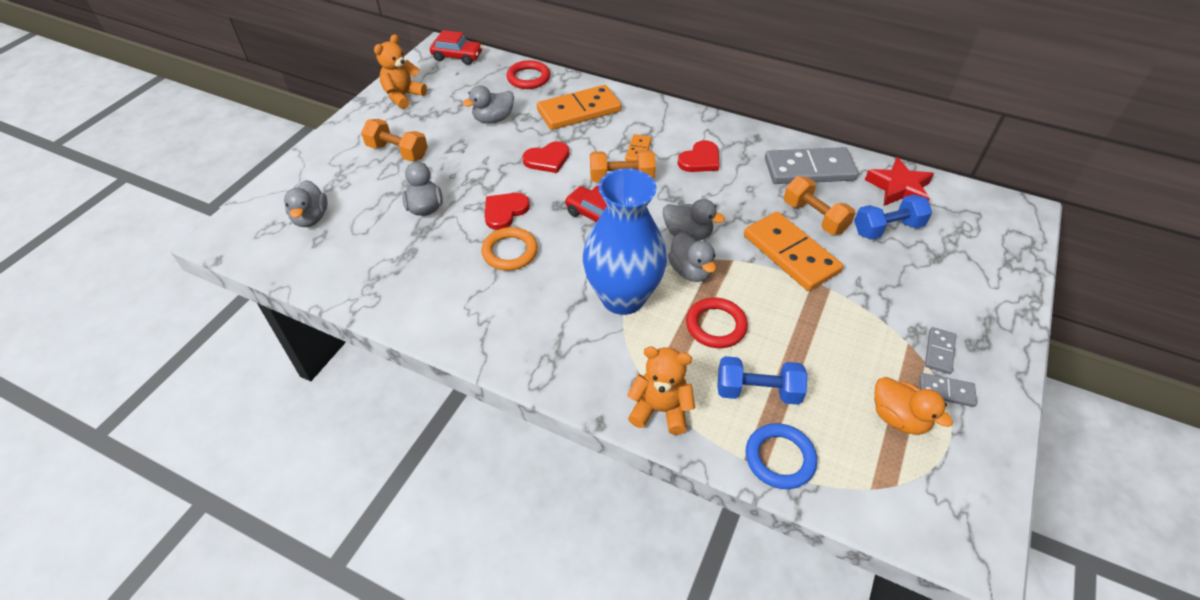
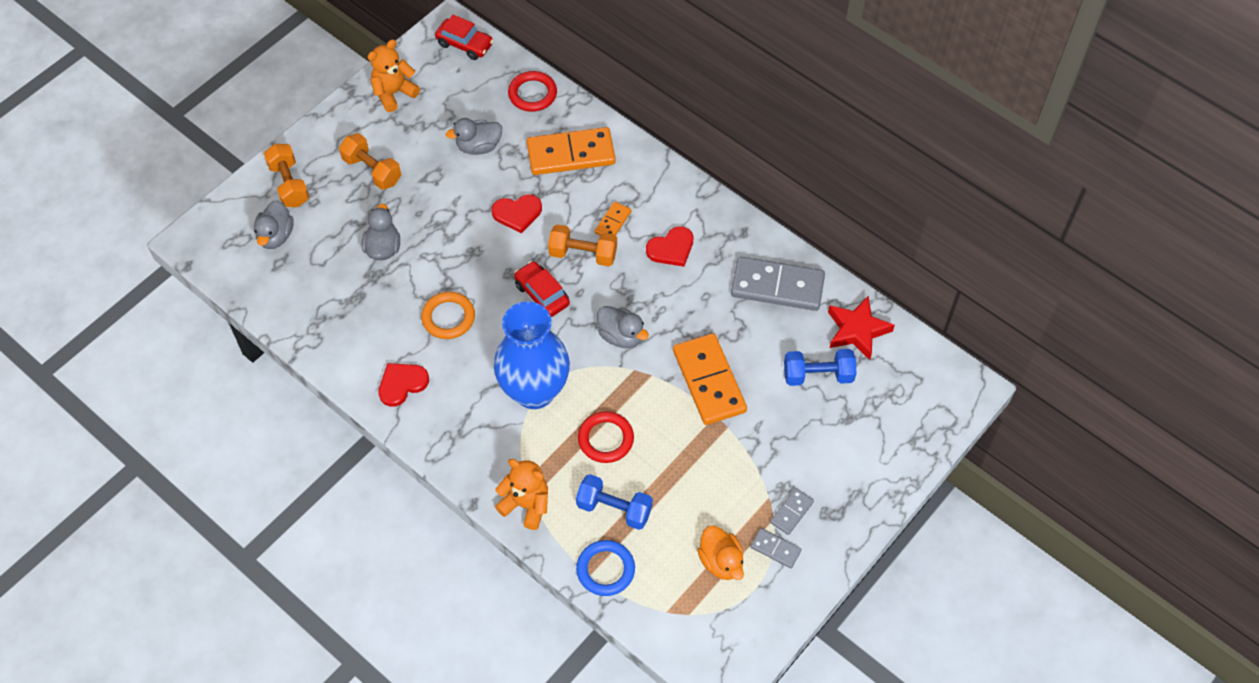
camera: 15 degrees right, 10 degrees up
red heart [485,193,530,230] -> red heart moved to [378,363,429,407]
grey duck [668,232,716,282] -> none
orange dumbbell [784,176,855,235] -> orange dumbbell moved to [264,144,309,207]

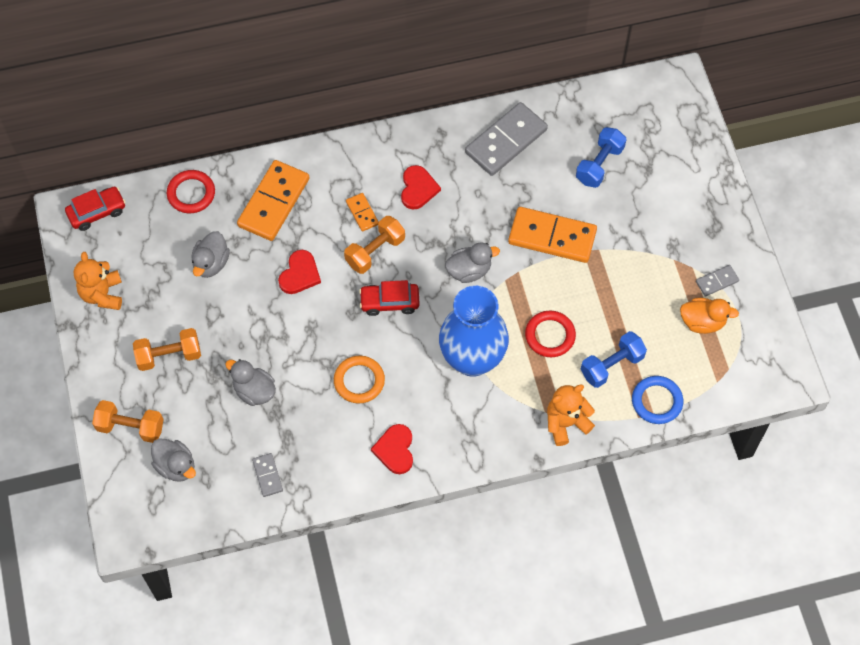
camera: 55 degrees left, 5 degrees up
grey domino [770,488,814,535] -> grey domino moved to [252,453,283,497]
red star [828,296,895,360] -> none

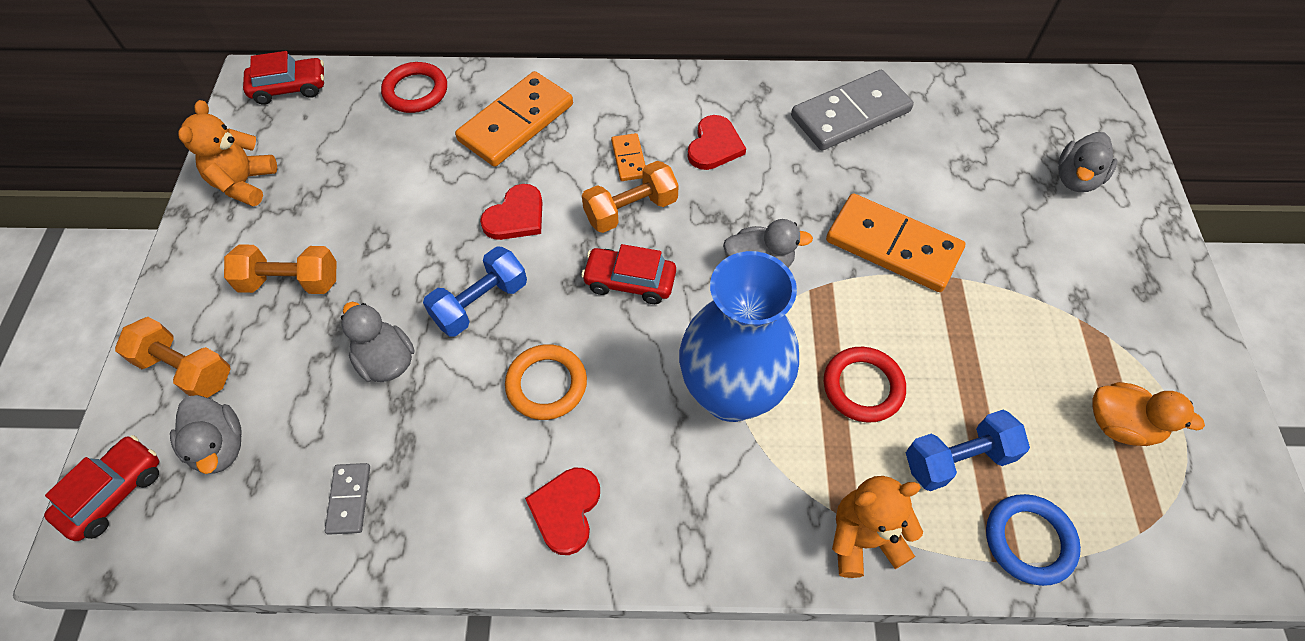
camera: 15 degrees right, 5 degrees down
grey duck [191,231,230,278] -> grey duck moved to [1058,132,1117,192]
blue dumbbell [576,127,627,188] -> blue dumbbell moved to [423,246,527,337]
grey domino [696,265,739,297] -> none
none -> red car [44,435,159,541]

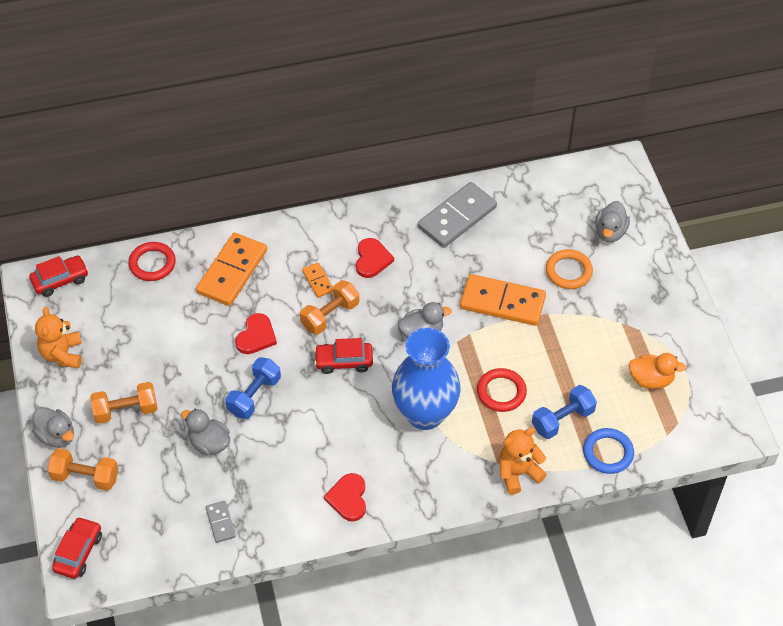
camera: 15 degrees left, 5 degrees down
grey duck [170,395,242,474] -> grey duck moved to [32,407,74,448]
orange ring [505,344,587,420] -> orange ring moved to [546,249,593,289]

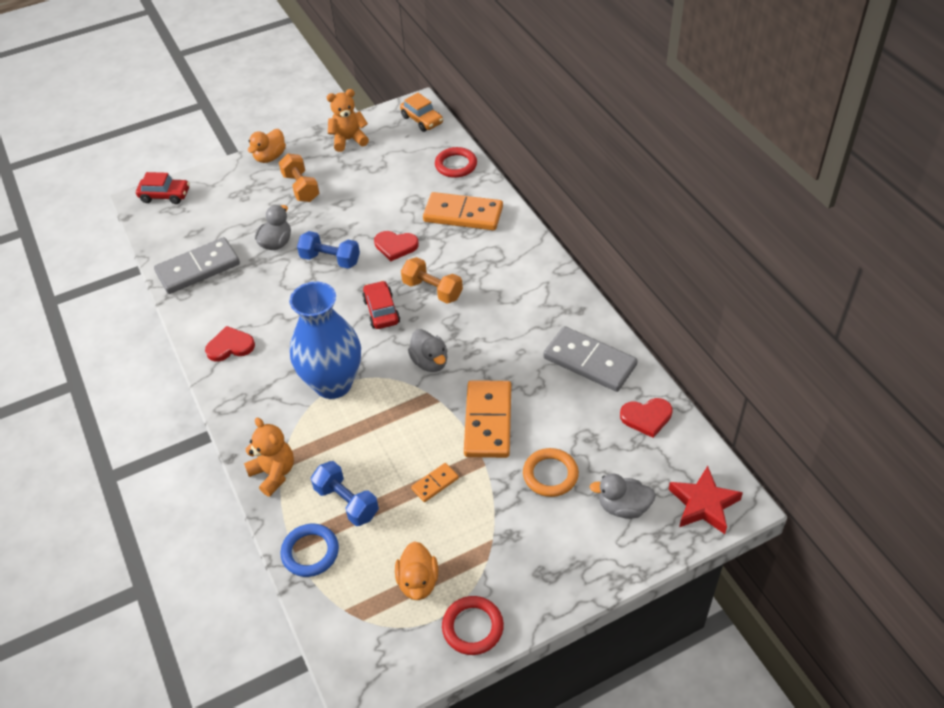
camera: 80 degrees right, 5 degrees down
red car [29,256,88,297] -> orange car [400,93,443,132]
grey duck [32,407,74,448] -> orange duck [248,129,286,163]
orange dumbbell [47,448,118,491] -> none
grey domino [206,501,236,543] -> grey domino [154,237,240,294], size x2.10
orange domino [302,263,333,298] -> orange domino moved to [411,463,459,502]
red heart [356,238,394,278] -> red heart moved to [620,398,673,438]
red ring [477,368,527,412] -> red ring moved to [442,596,504,655]
none -> red star [668,466,743,534]

